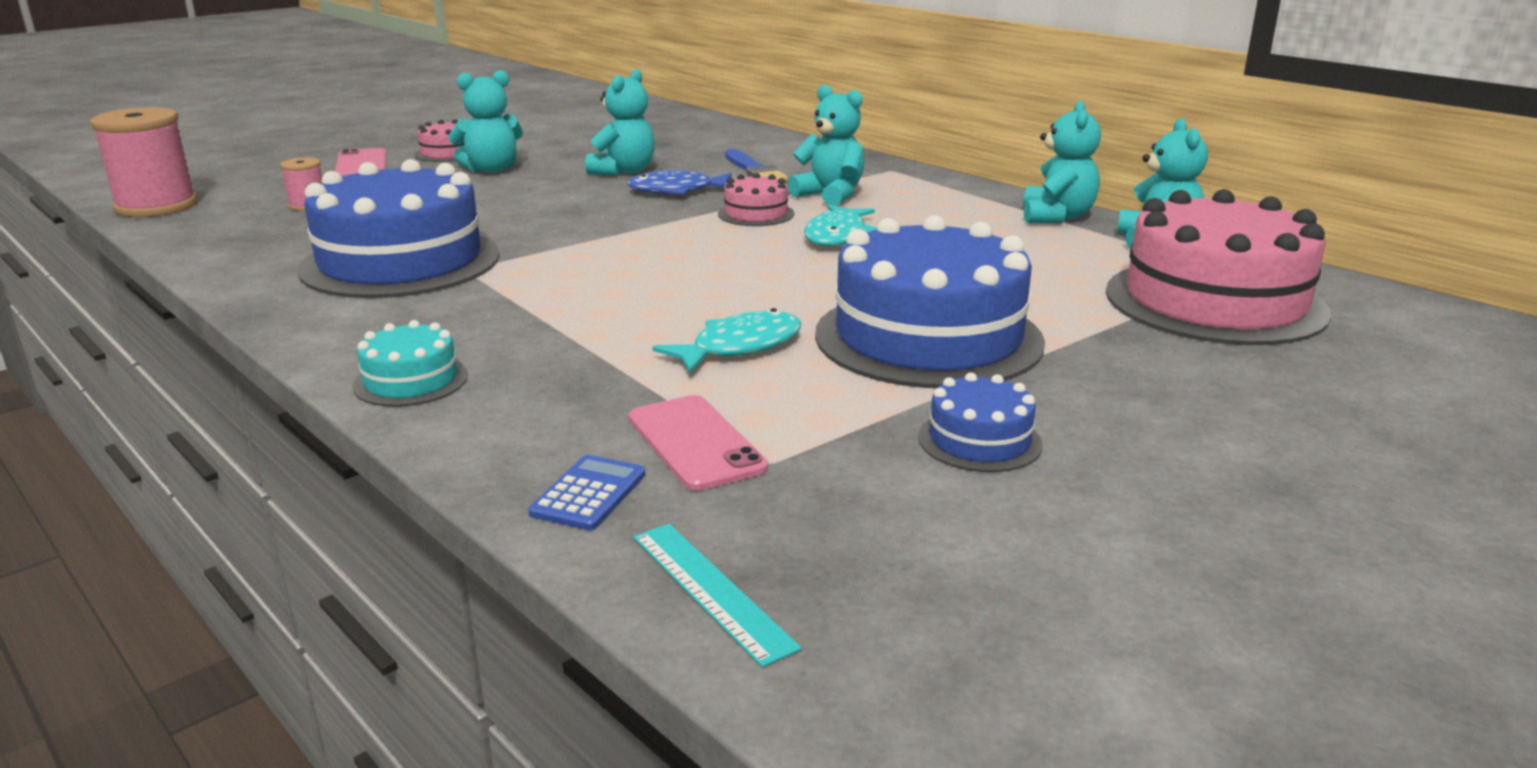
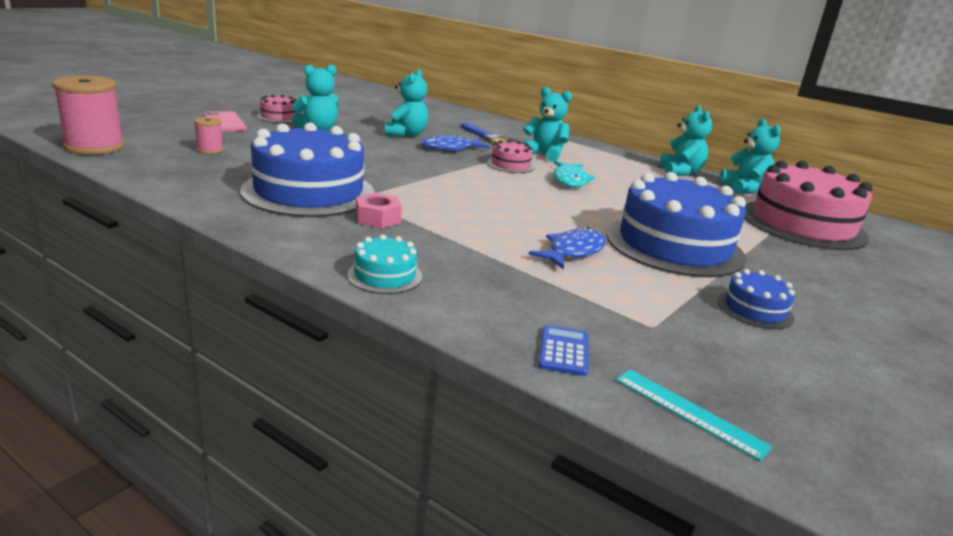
camera: 15 degrees left, 0 degrees up
pink phone [629,395,768,491] -> none
turquoise fish [652,308,801,373] -> blue fish [528,227,606,269]
none -> pink nut [356,193,402,228]

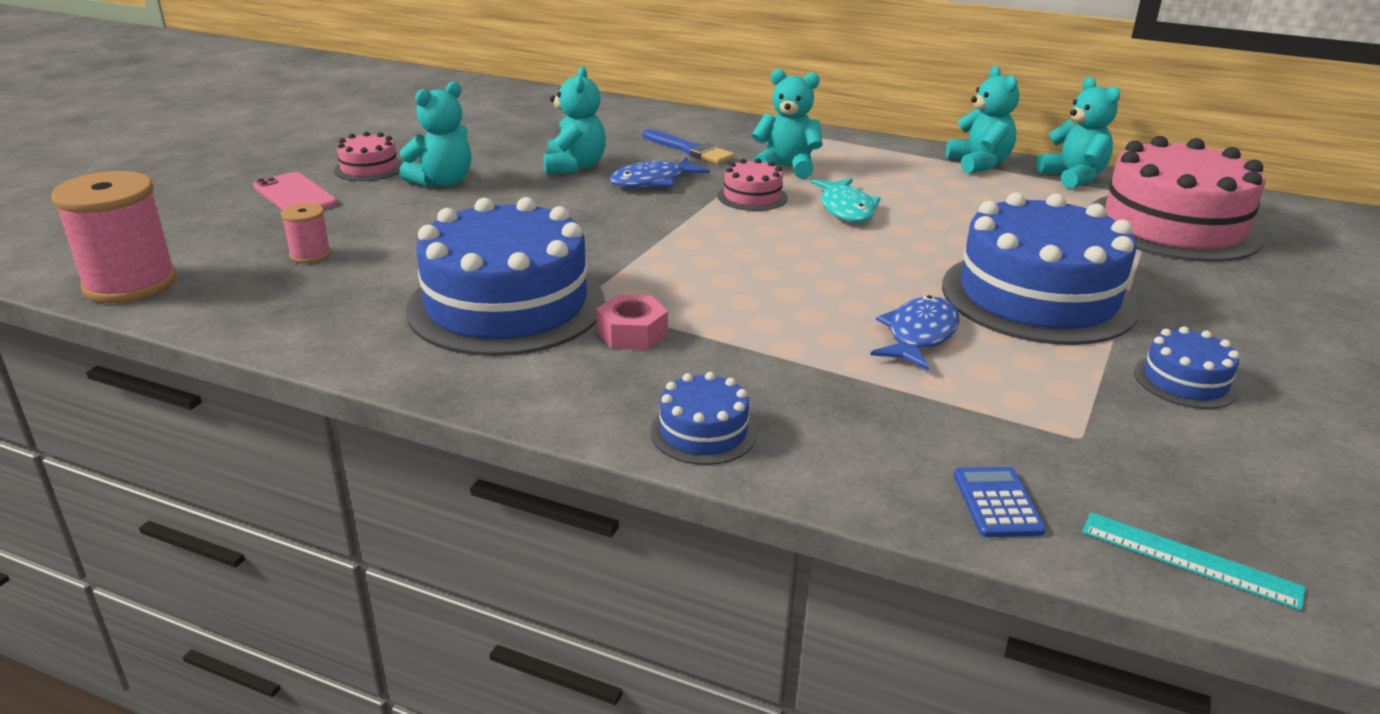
camera: 10 degrees left, 5 degrees up
turquoise cake [347,234,422,294] -> blue cake [650,372,757,465]

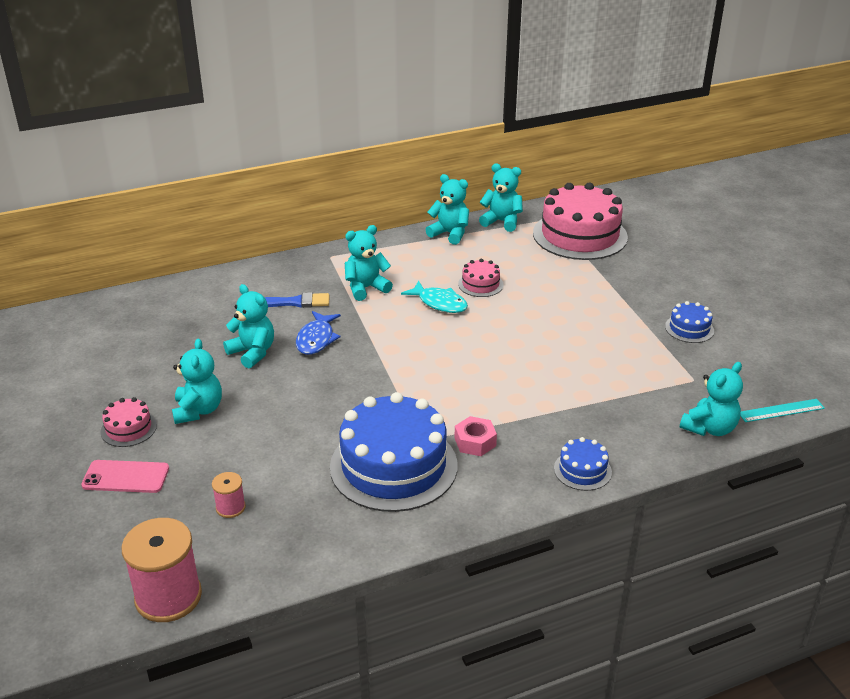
camera: 45 degrees left, 5 degrees up
pink cake [717,158,788,211] -> pink cake moved to [458,259,504,297]
blue fish [871,295,960,371] -> none
blue cake [942,192,1139,345] -> none
blue calculator [954,467,1046,537] -> turquoise teddy bear [680,362,743,436]

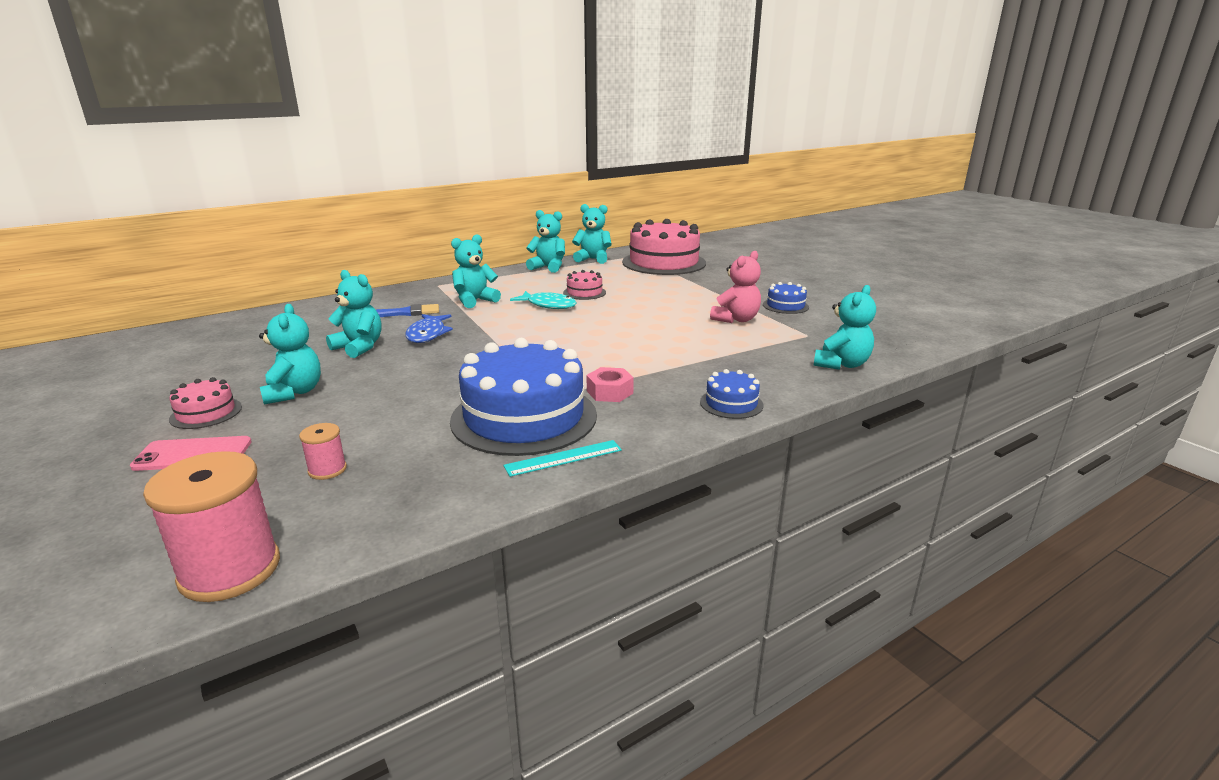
camera: 10 degrees left, 10 degrees down
turquoise ruler [740,399,825,422] -> turquoise ruler moved to [503,440,622,477]
none -> pink teddy bear [710,251,761,323]

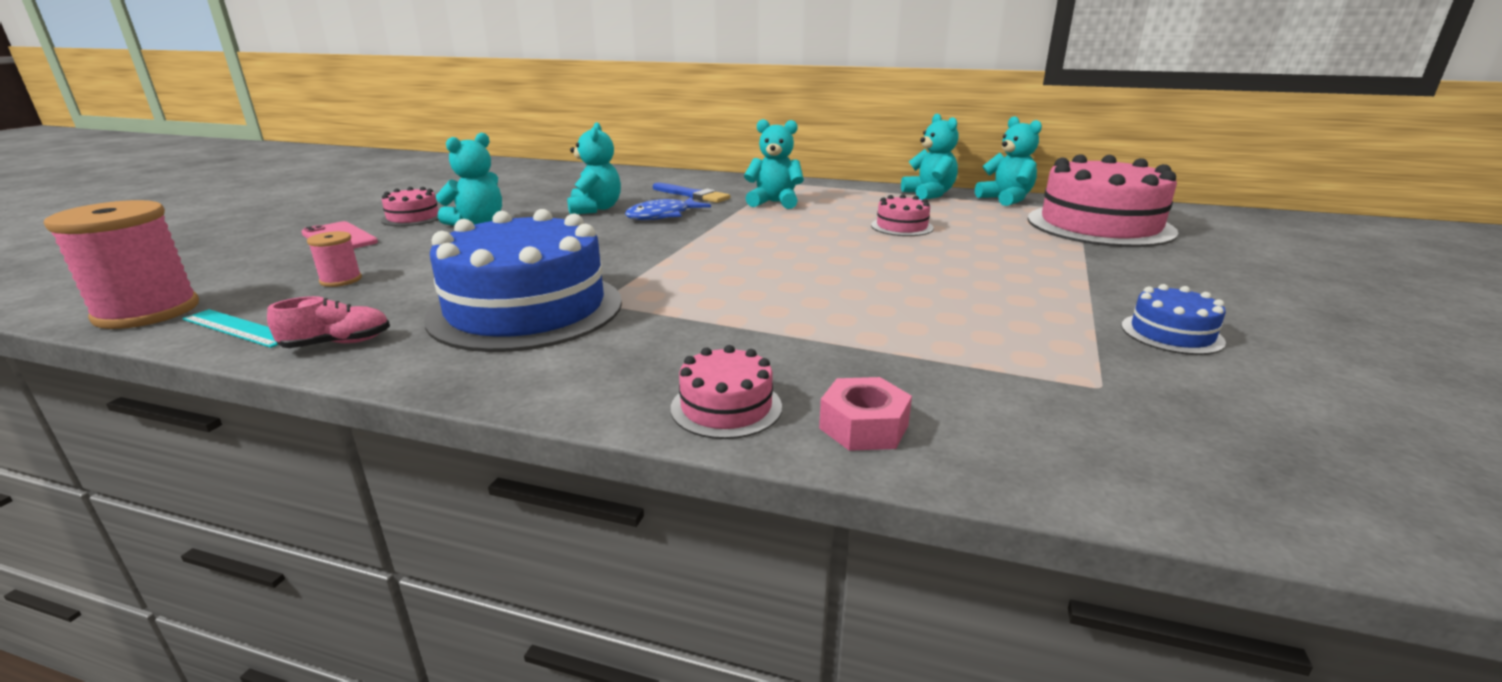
camera: 50 degrees right, 0 degrees up
turquoise ruler [503,440,622,477] -> turquoise ruler moved to [182,309,279,348]
turquoise fish [510,291,576,309] -> none
pink nut [586,367,634,402] -> pink nut moved to [819,377,912,451]
blue cake [700,369,763,419] -> pink cake [671,345,782,439]
pink teddy bear [710,251,761,323] -> none
turquoise teddy bear [814,285,876,370] -> none
none -> pink shoe [267,296,390,348]

